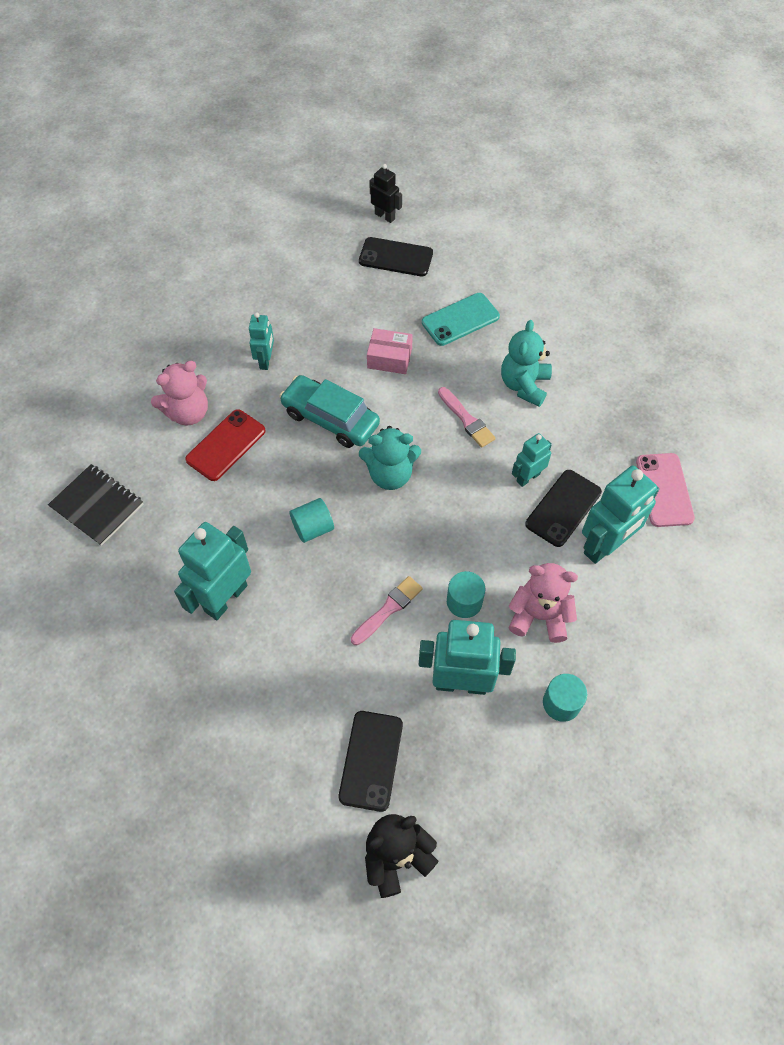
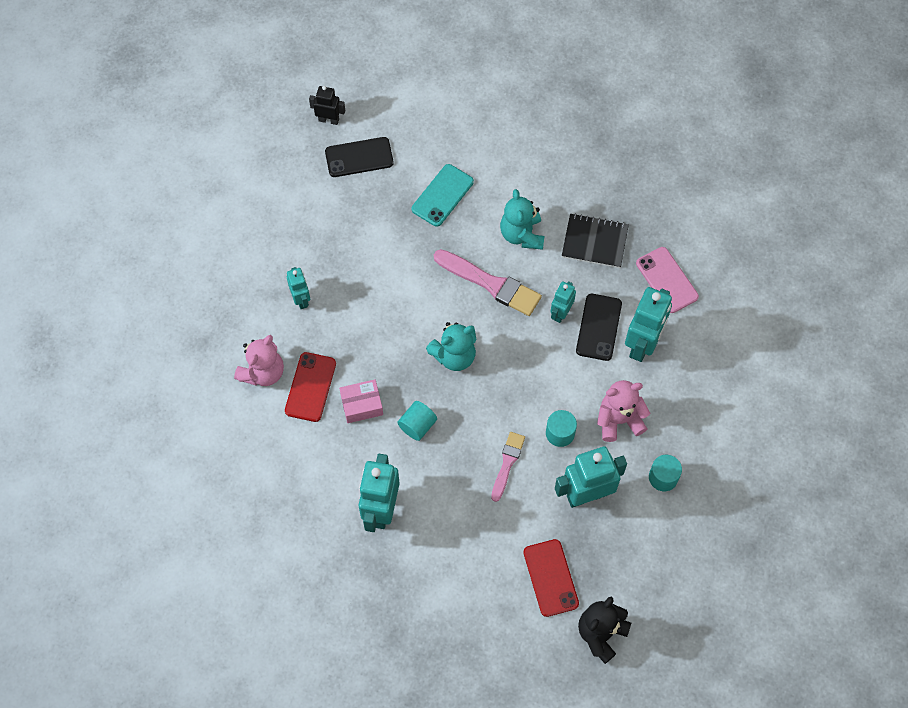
camera: 25 degrees left, 5 degrees up
black notebook [48,464,143,546] -> black notebook moved to [562,213,629,268]
turquoise car [279,375,380,448] -> none
black phone [339,711,403,812] -> red phone [523,539,579,617]
pink box [367,328,413,374] -> pink box moved to [339,379,383,423]
pink brush [438,387,496,448] -> pink brush [434,249,542,316], size x1.66

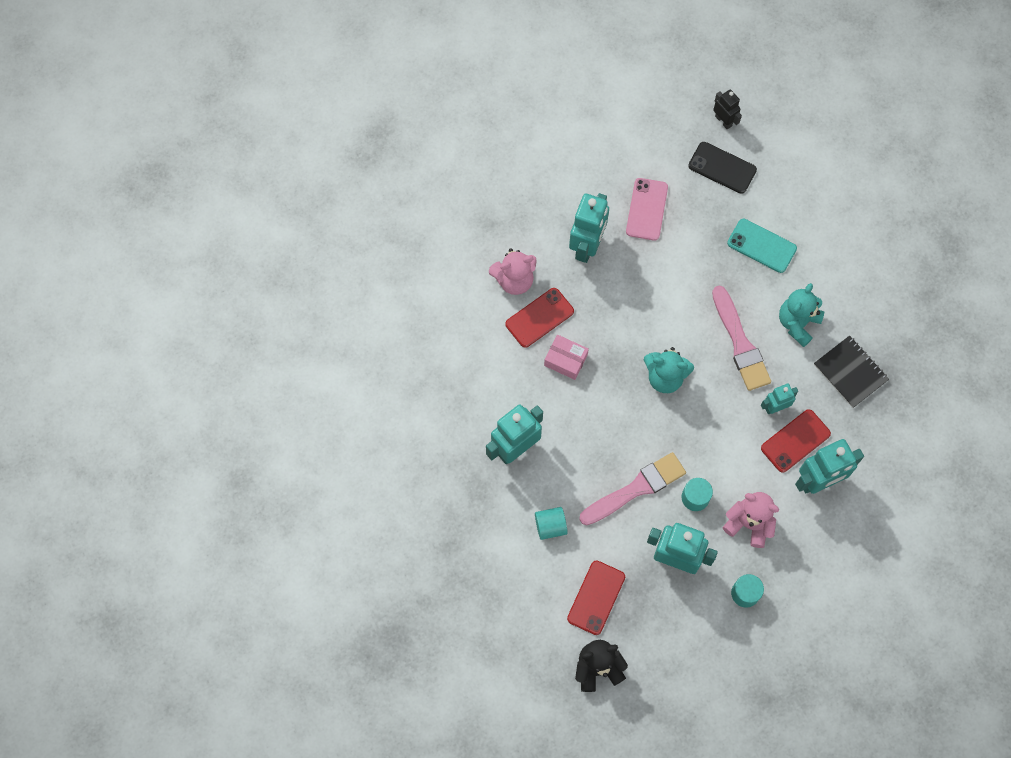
camera: 40 degrees right, 5 degrees up
turquoise robot [287,267,310,309] -> turquoise robot [569,193,609,263], size x1.79
turquoise cylinder [397,401,437,441] -> turquoise cylinder moved to [535,507,568,540]
turquoise phone [412,164,474,227] -> turquoise phone turned 45 degrees clockwise [727,219,797,273]
pink brush [491,432,525,502] -> pink brush [579,452,686,526], size x1.66
black phone [576,294,622,361] -> red phone [761,409,831,473]
pink phone [636,247,699,313] -> pink phone moved to [626,178,668,241]

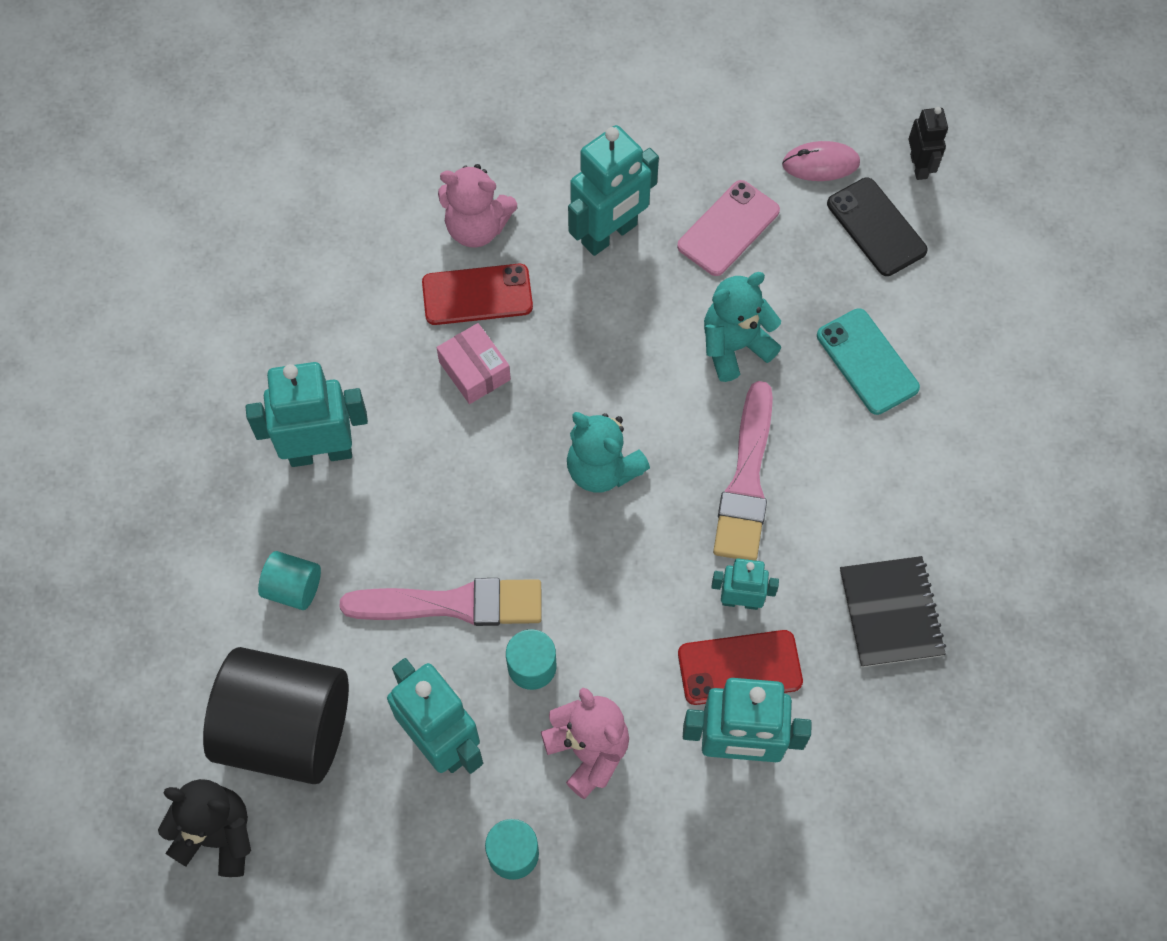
camera: 30 degrees right, 5 degrees down
red phone [567,561,625,635] -> black cylinder [203,647,349,784]
turquoise teddy bear [779,283,824,347] -> turquoise teddy bear moved to [704,272,781,382]
none -> pink mouse [782,141,860,181]

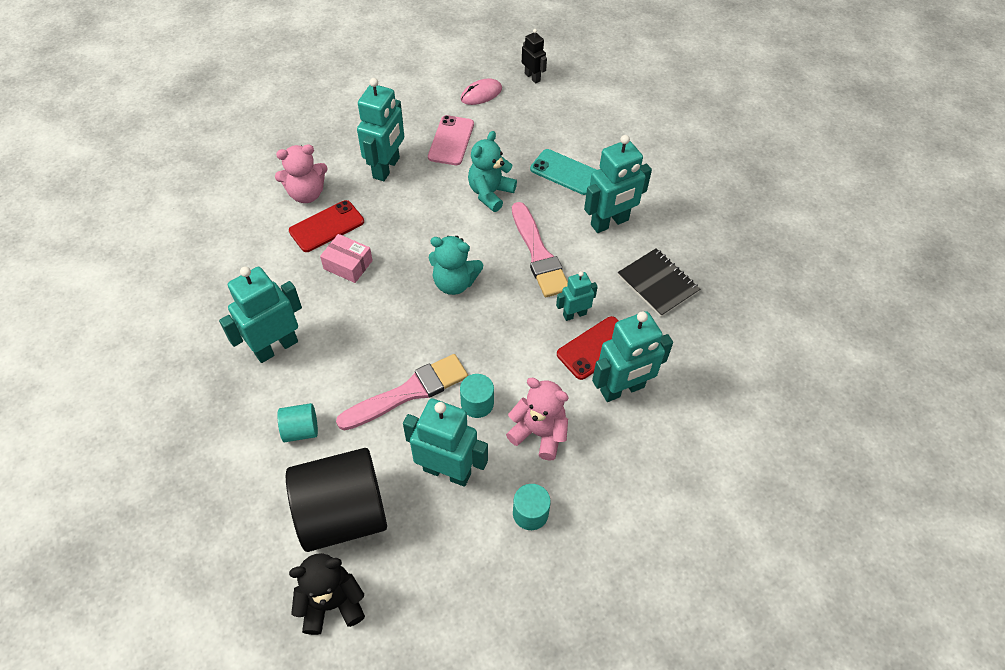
camera: 30 degrees left, 10 degrees down
black phone [827,178,928,276] -> none
none -> turquoise robot [584,135,652,233]

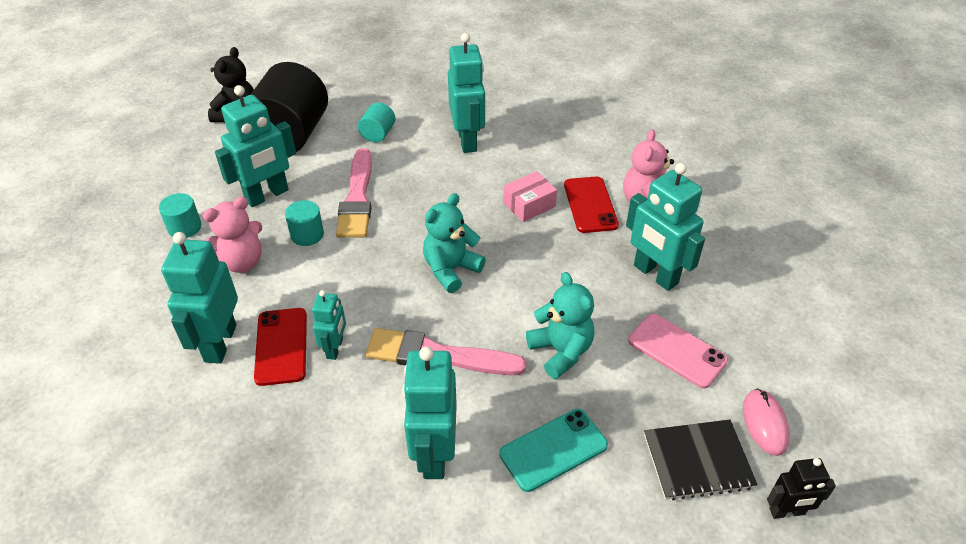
camera: 120 degrees right, 10 degrees down
black notebook [618,248,700,317] -> black notebook moved to [644,420,758,501]

